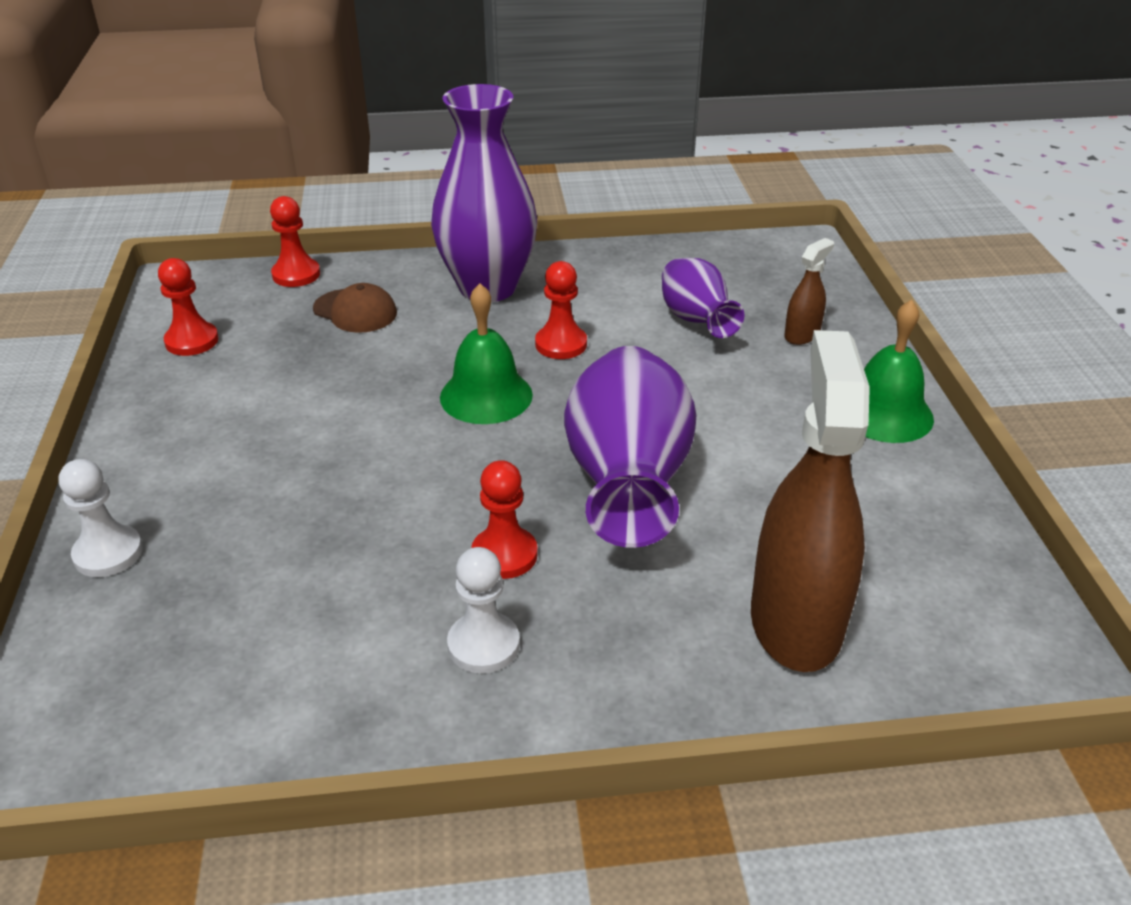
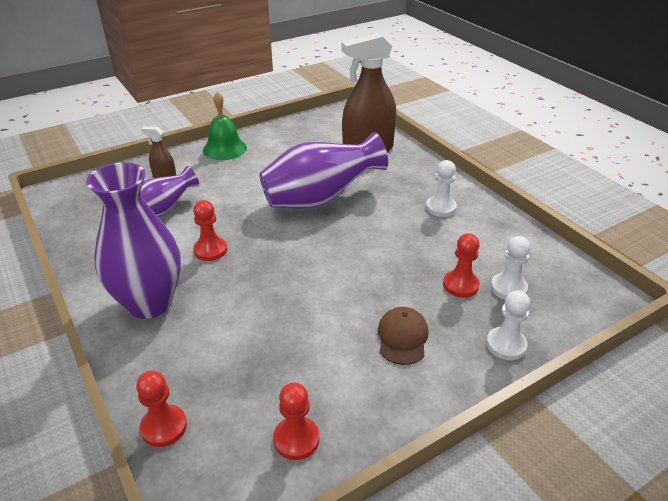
camera: 115 degrees left, 0 degrees up
brown cap [313,283,397,333] -> brown cap moved to [378,307,429,365]
green bell [440,284,533,424] -> none
red pawn [471,460,538,579] -> red pawn moved to [443,233,480,298]
none -> white pawn [491,236,531,299]

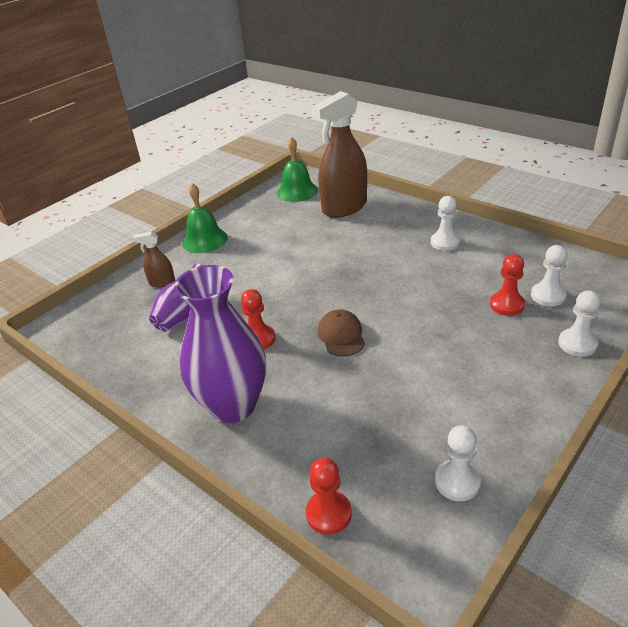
camera: 15 degrees left, 0 degrees up
purple vase [259,132,388,208] -> none
red pawn [273,382,319,460] -> white pawn [435,425,481,501]
brown cap [378,307,429,365] -> brown cap moved to [317,309,365,357]
none -> green bell [277,137,318,202]

